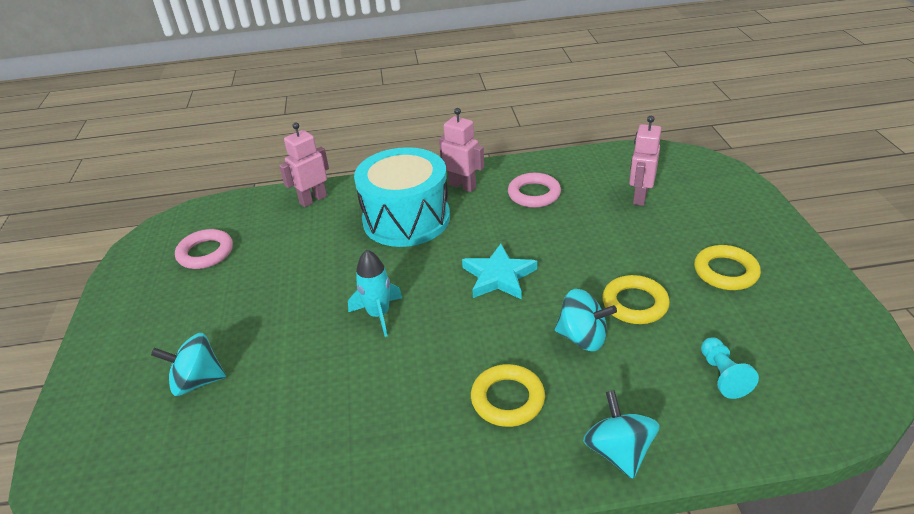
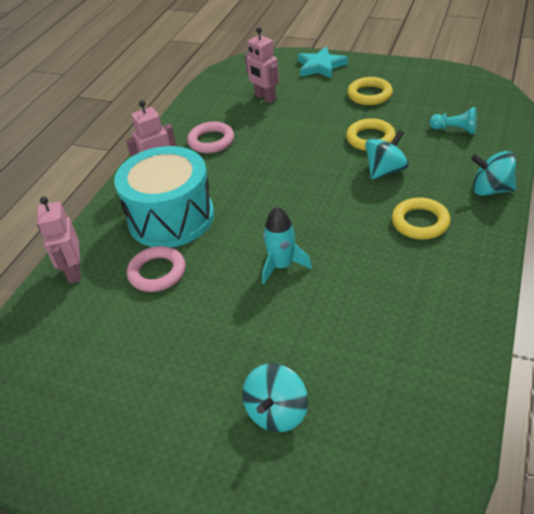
camera: 60 degrees left, 5 degrees up
pink ring [175,229,233,269] -> pink ring moved to [127,246,185,292]
turquoise star [462,244,537,299] -> turquoise star moved to [298,47,348,79]

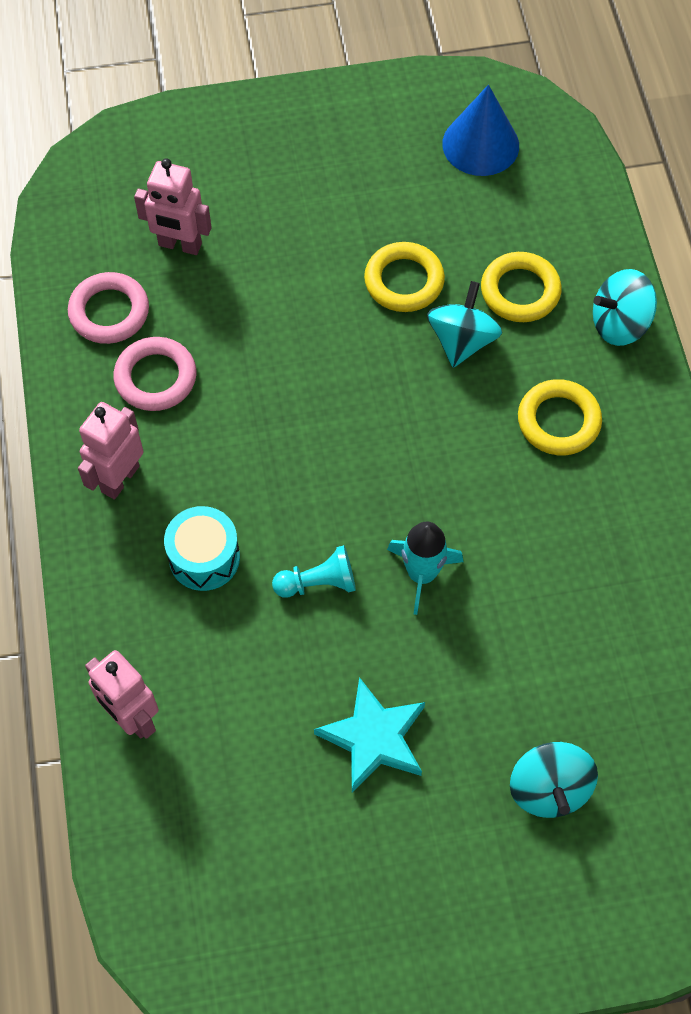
camera: 35 degrees left, 20 degrees up
turquoise drum [114,146,214,247] -> turquoise drum [164,506,240,591], size x0.51
pink ring [127,246,185,292] -> pink ring moved to [68,272,149,344]
turquoise star [298,47,348,79] -> turquoise star moved to [314,677,425,793]
yellow ring [347,77,393,105] -> yellow ring moved to [481,252,562,322]
turquoise pawn [430,107,477,134] -> turquoise pawn moved to [272,545,356,598]
none -> blue cone [442,85,519,176]

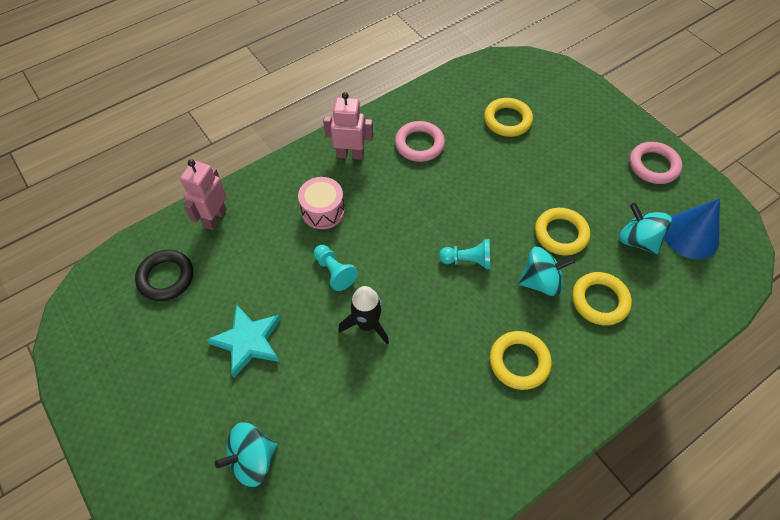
camera: 65 degrees right, 5 degrees down
pink ring [68,272,149,344] -> pink ring moved to [630,142,682,184]
pink robot [134,158,212,255] -> yellow ring [484,98,533,137]
turquoise drum [164,506,240,591] -> pink drum [298,177,345,229]
turquoise rocket [387,522,463,615] -> black rocket [338,286,389,345]
turquoise spinning top [593,269,657,346] -> turquoise spinning top moved to [619,203,672,254]
none -> black ring [135,250,193,301]
none -> turquoise pawn [439,239,490,269]

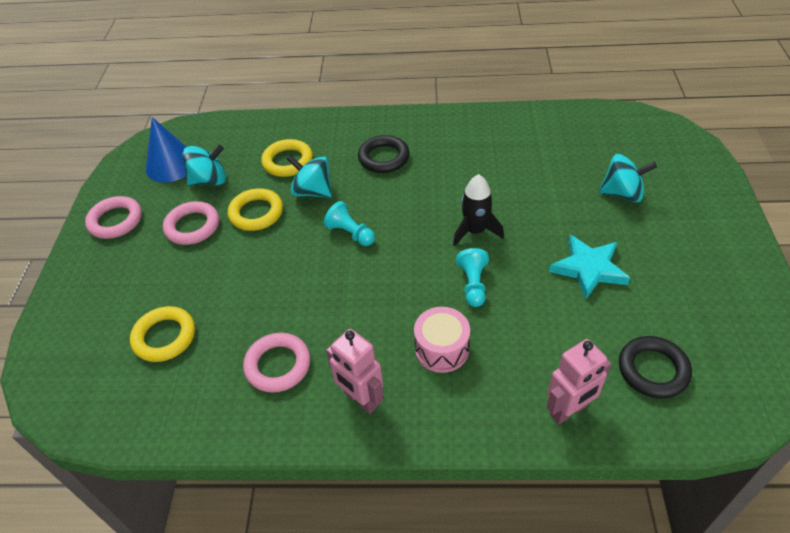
camera: 140 degrees left, 10 degrees down
yellow ring [490,331,552,390] -> black ring [358,135,410,173]
turquoise spinning top [619,203,672,254] -> turquoise spinning top turned 105 degrees counterclockwise [183,145,226,186]
none -> pink ring [163,201,219,245]

